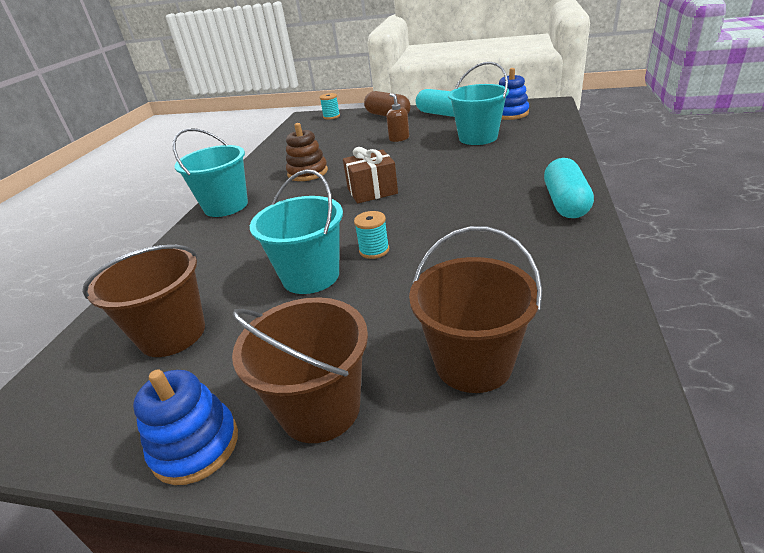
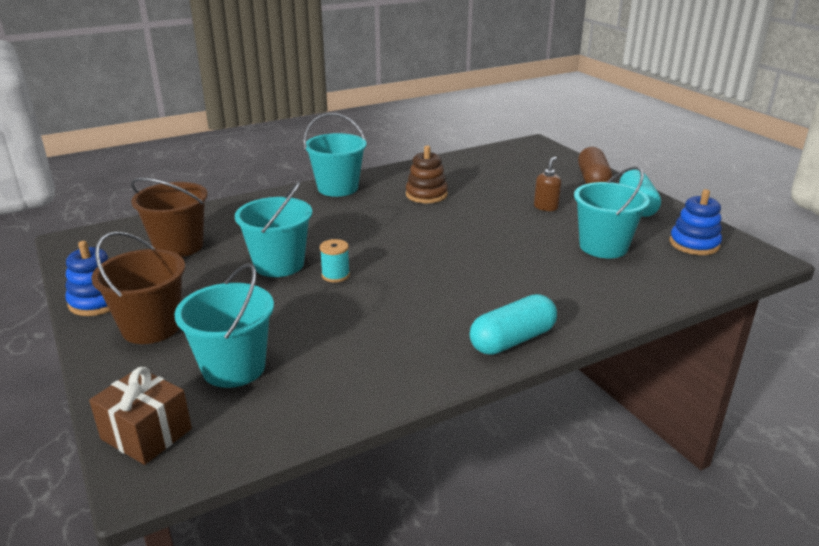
camera: 45 degrees right, 5 degrees down
turquoise spool [320,93,340,120] -> none
brown gift [343,147,398,204] -> brown gift moved to [89,367,192,465]
brown bucket [409,226,542,393] -> turquoise bucket [174,263,274,388]

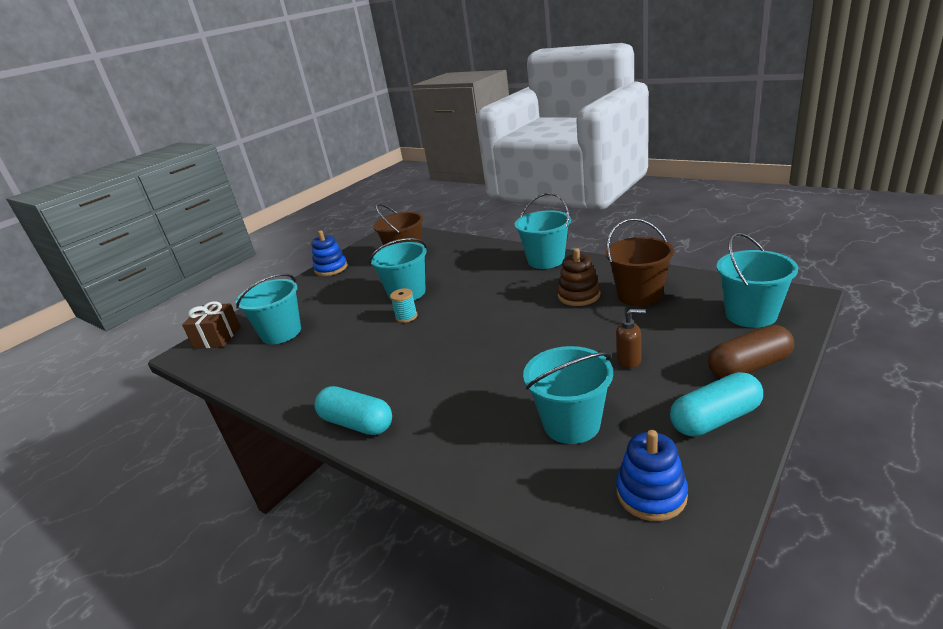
camera: 70 degrees right, 0 degrees up
brown bucket [91,231,185,344] -> brown bucket moved to [606,218,674,306]
none -> turquoise bucket [717,233,798,328]

